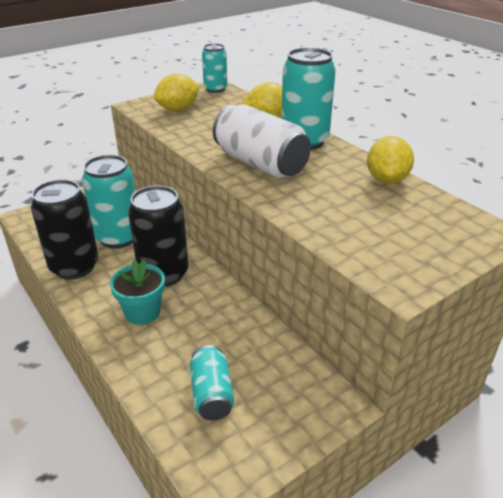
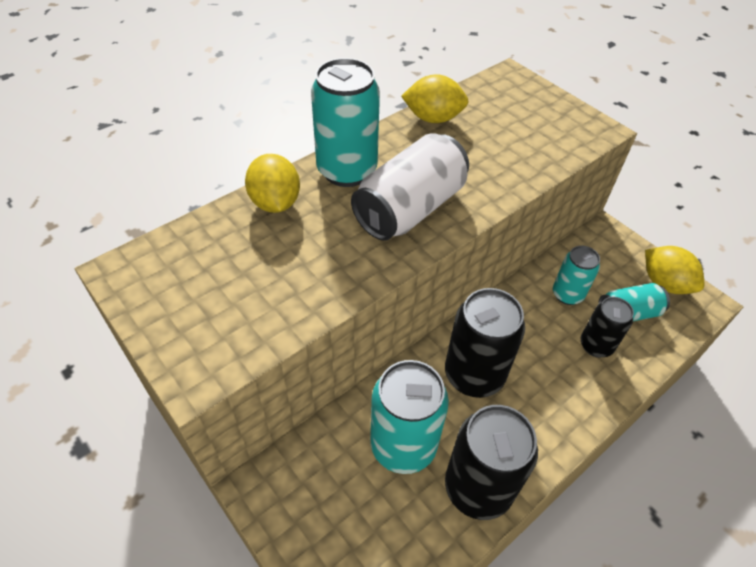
camera: 95 degrees left, 15 degrees up
turquoise flower pot [110,259,165,325] -> none
yellow lemon [154,74,200,111] -> yellow lemon moved to [645,246,705,294]
turquoise can [202,43,227,93] -> turquoise can moved to [553,246,600,305]
none -> black can [580,297,634,358]

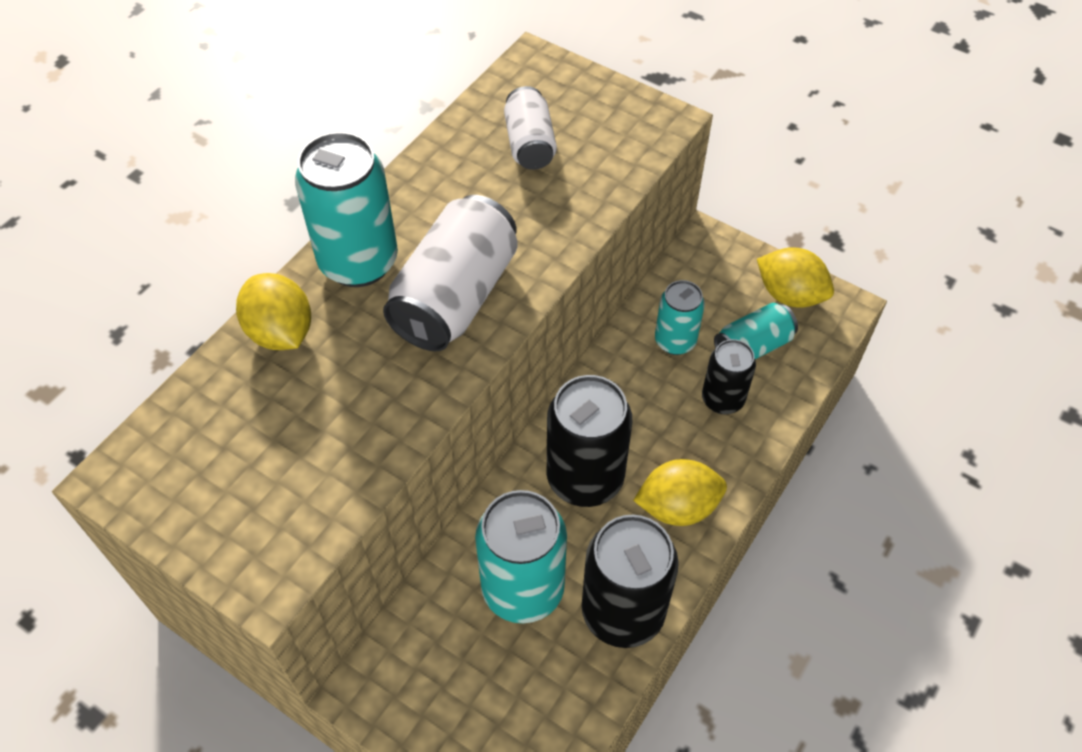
camera: 15 degrees left, 5 degrees up
yellow lemon [401,75,469,123] -> yellow lemon moved to [633,459,727,526]
none -> white can [504,86,557,170]

